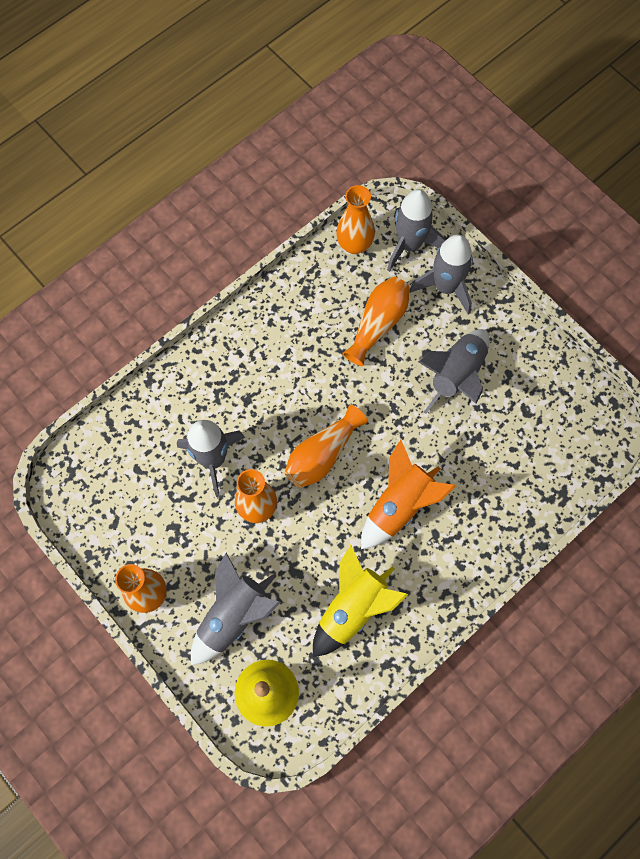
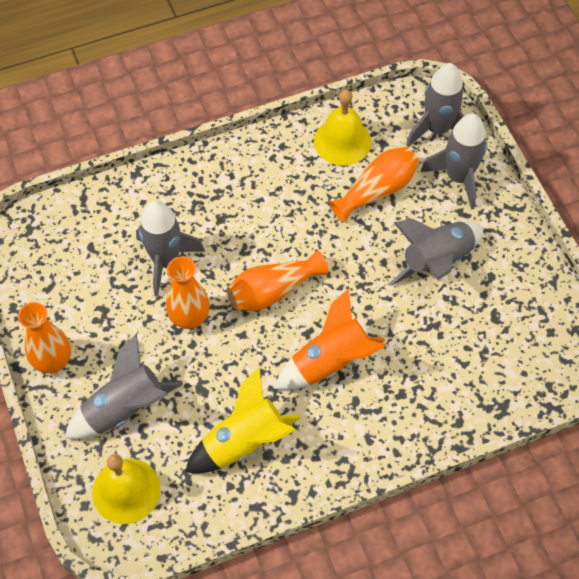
camera: 20 degrees right, 10 degrees down
orange vase [336,185,375,254] -> none
none -> yellow bell [314,89,372,165]

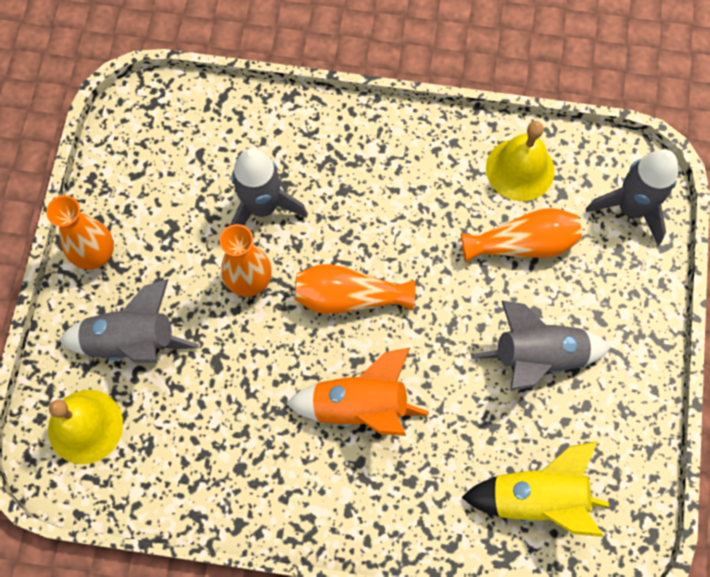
camera: 30 degrees right, 10 degrees up
yellow rocket [185,367,300,473] -> yellow rocket moved to [461,441,609,537]
grey rocket [421,113,487,210] -> none

